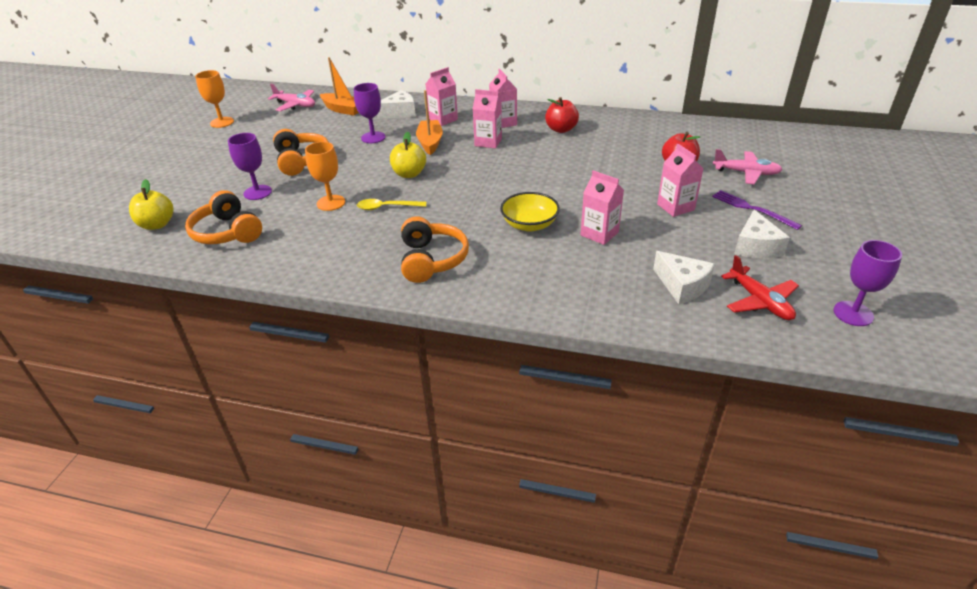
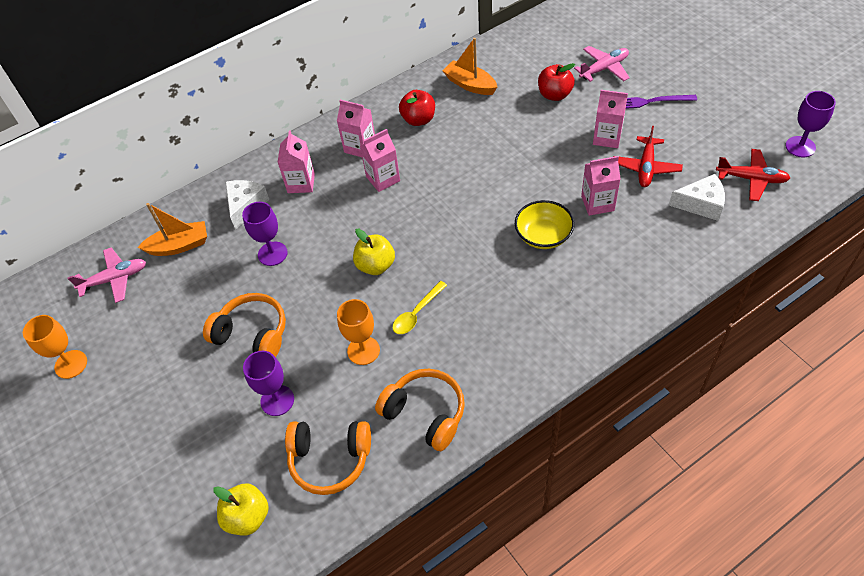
camera: 45 degrees left, 15 degrees up
orange headphones [401,216,469,283] -> orange headphones moved to [375,369,465,451]
orange boat [416,90,443,155] -> orange boat moved to [442,38,497,95]
white cheese [734,209,790,258] -> none
none -> red plane [613,126,683,187]

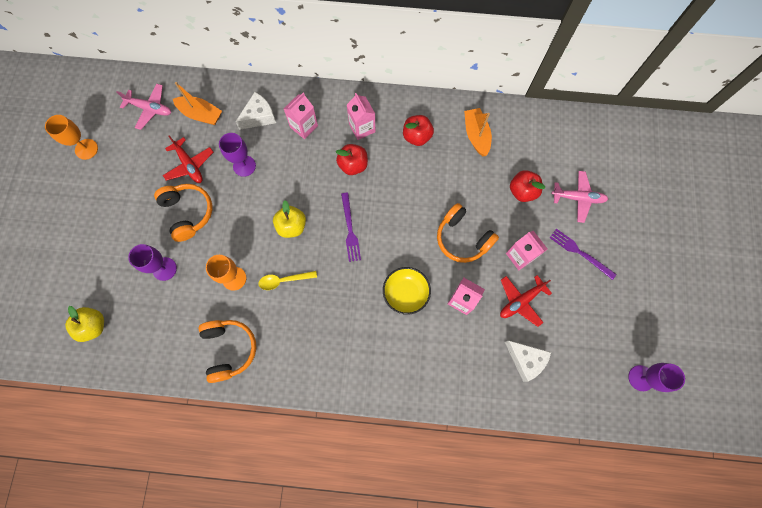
camera: 35 degrees right, 20 degrees up
orange headphones [285,421,371,495] -> orange headphones moved to [437,203,499,263]
pink carton [360,129,400,192] -> red apple [336,144,368,175]
red plane [716,149,790,201] -> red plane moved to [163,135,213,183]
none -> purple fork [341,193,361,262]

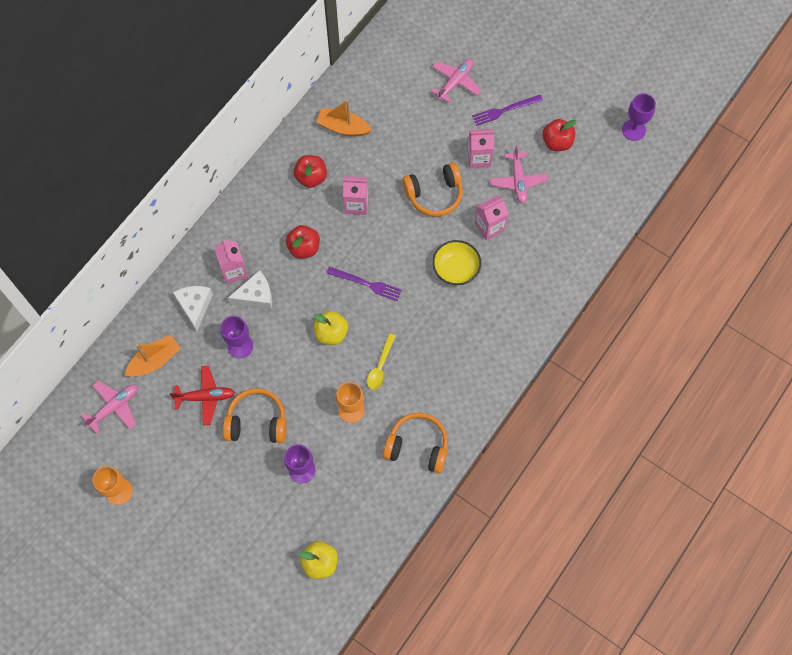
camera: 60 degrees left, 5 degrees down
pink carton [347,93,375,140] -> pink carton moved to [343,176,368,215]
red plane [500,275,552,327] -> pink plane [490,145,548,204]
white cheese [505,341,551,382] -> white cheese moved to [228,270,272,310]
red apple [510,170,545,202] -> red apple moved to [542,119,576,151]

